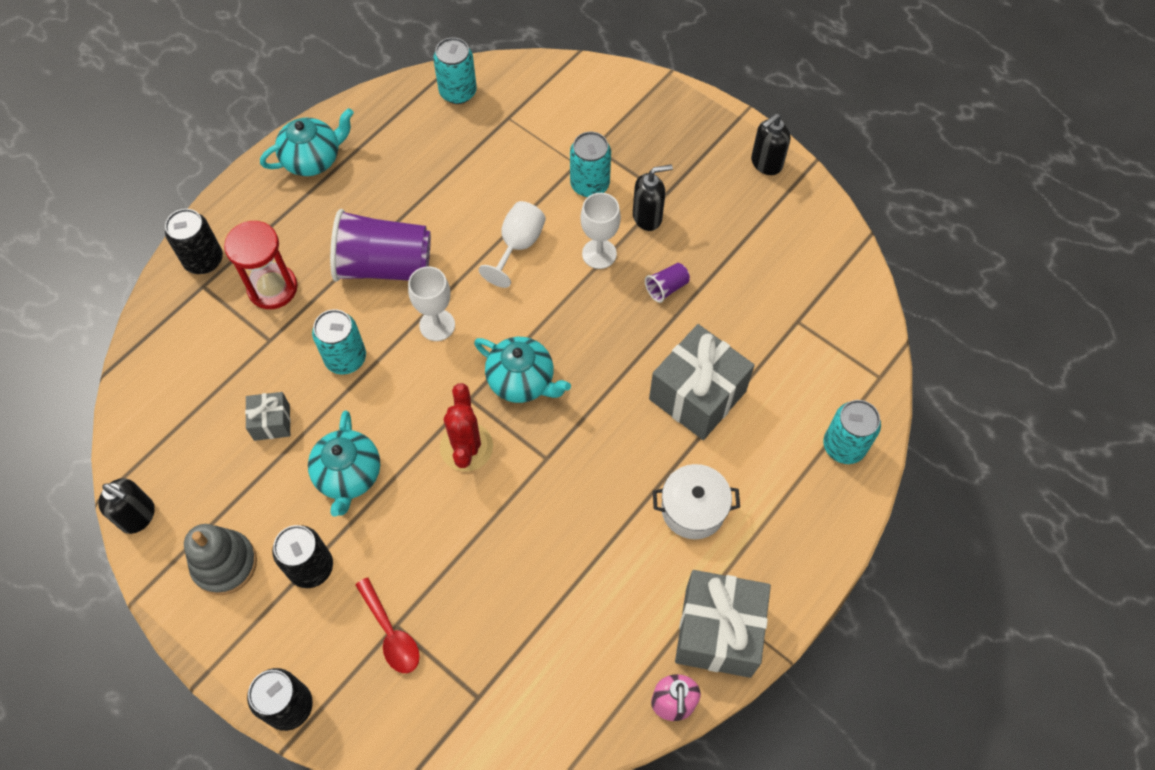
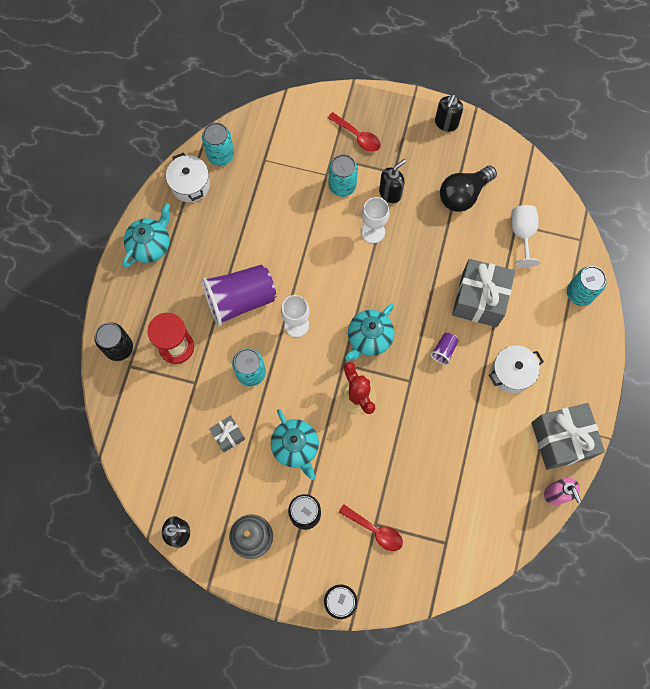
camera: 25 degrees left, 10 degrees up
turquoise teapot [474,337,571,403] -> turquoise teapot turned 120 degrees clockwise [345,304,395,361]
white goblet [479,201,546,288] -> white goblet moved to [511,205,540,268]
purple cup [645,263,690,303] -> purple cup moved to [430,333,459,365]
none -> white pot [166,153,210,202]
none -> red spoon [328,112,381,152]
none -> black light bulb [440,165,497,212]

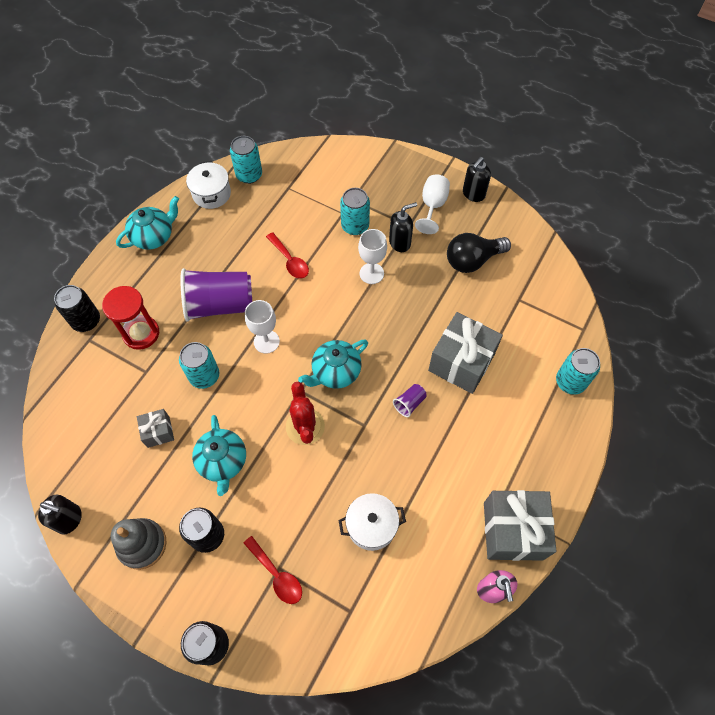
camera: 15 degrees right, 10 degrees down
red spoon [328,112,381,152] -> red spoon moved to [266,232,309,279]
white pot [489,346,544,393] -> white pot moved to [338,493,406,551]
white goblet [511,205,540,268] -> white goblet moved to [415,174,450,234]

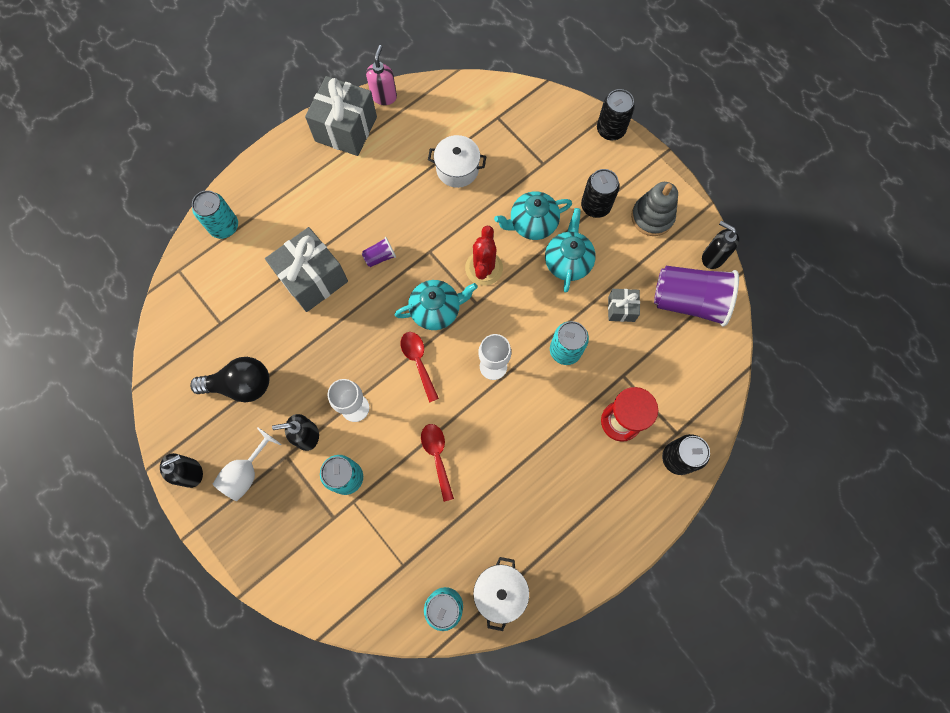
camera: 160 degrees left, 10 degrees up
turquoise teapot [116,196,179,250] -> turquoise teapot moved to [494,191,572,240]
purple cup [180,268,252,322] -> purple cup moved to [654,266,739,327]
red spoon [244,536,302,604] -> red spoon moved to [401,332,439,403]

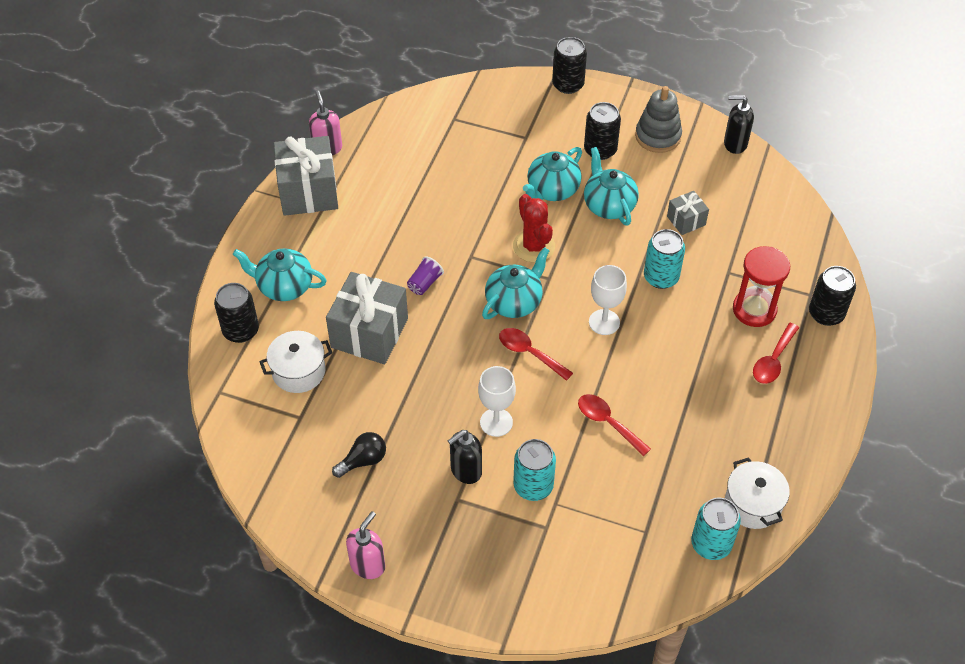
camera: 30 degrees left, 20 degrees down
black soap dispenser [160,453,203,488] -> pink soap dispenser [346,511,385,579]
black light bulb [190,357,269,402] -> black light bulb [332,432,386,478], size x0.62
turquoise can [192,190,238,239] -> black can [214,283,259,343]
white goblet [212,427,282,501] -> none
white pot [428,135,487,188] -> white pot moved to [260,331,332,393]
purple cup [654,266,739,327] -> none
none -> turquoise teapot [233,248,327,301]
none -> red spoon [753,323,799,384]

